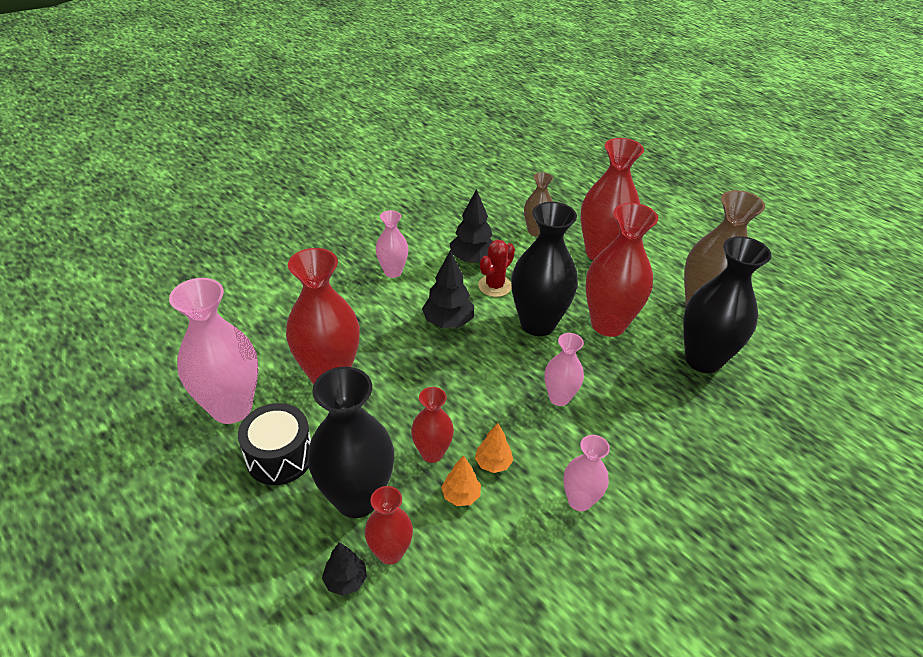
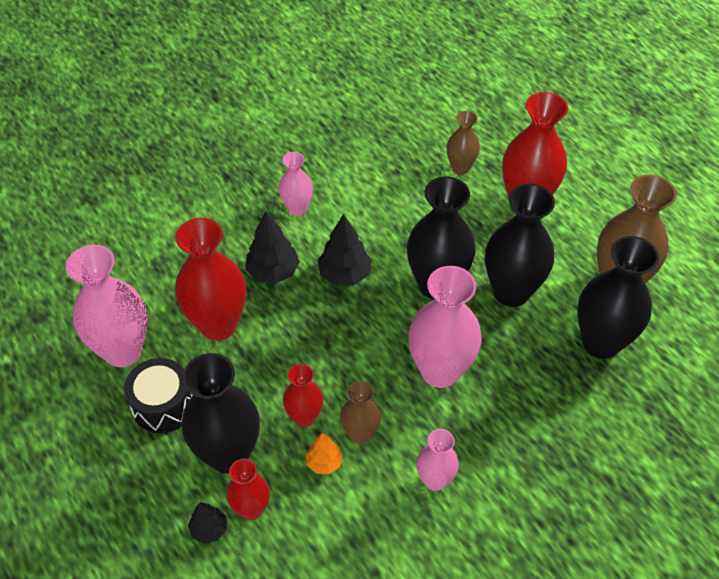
camera: 10 degrees right, 10 degrees up
black tree [450,189,493,263] -> black tree moved to [245,212,300,284]
orange tree [475,423,513,473] -> brown vase [340,381,381,444]
red cactus [478,240,515,297] -> none
pink vase [545,333,584,406] -> pink vase [408,266,482,388], size x1.83
red vase [585,203,658,337] -> black vase [485,184,555,307]

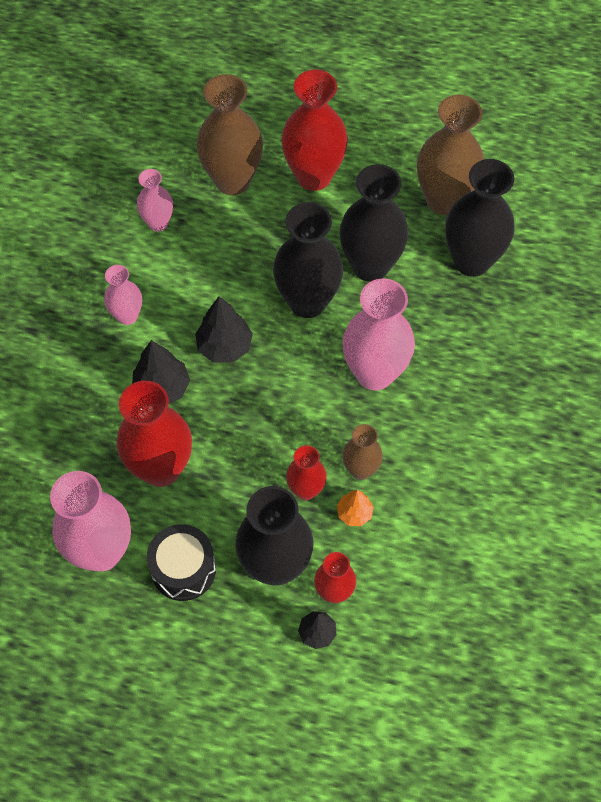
camera: 40 degrees left, 10 degrees up
pink vase [417,429,459,491] -> pink vase moved to [137,169,173,231]
brown vase [447,111,480,175] -> brown vase [196,74,263,195], size x1.83

